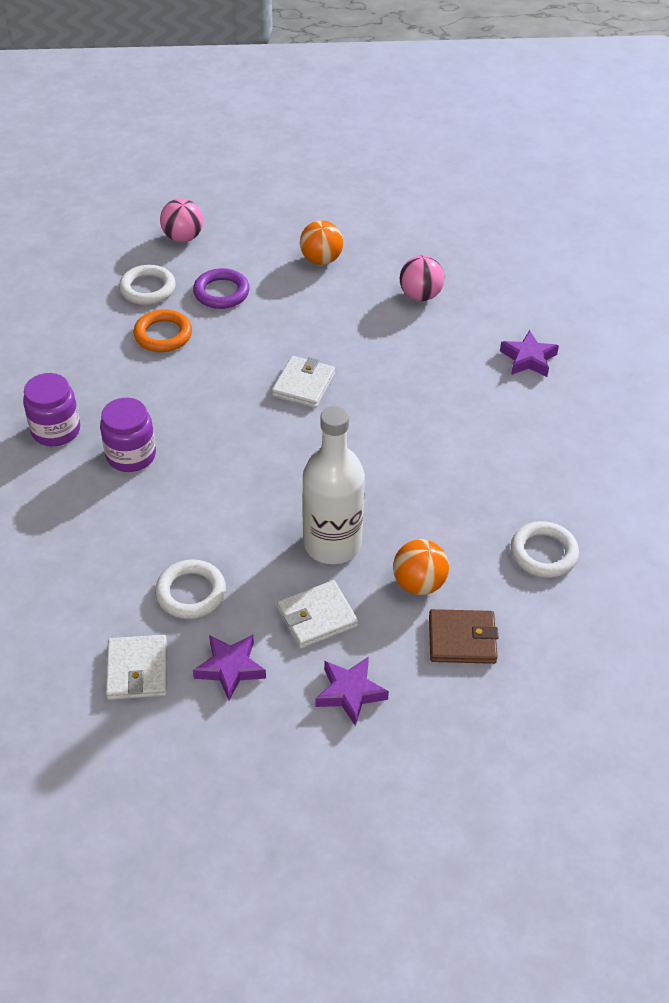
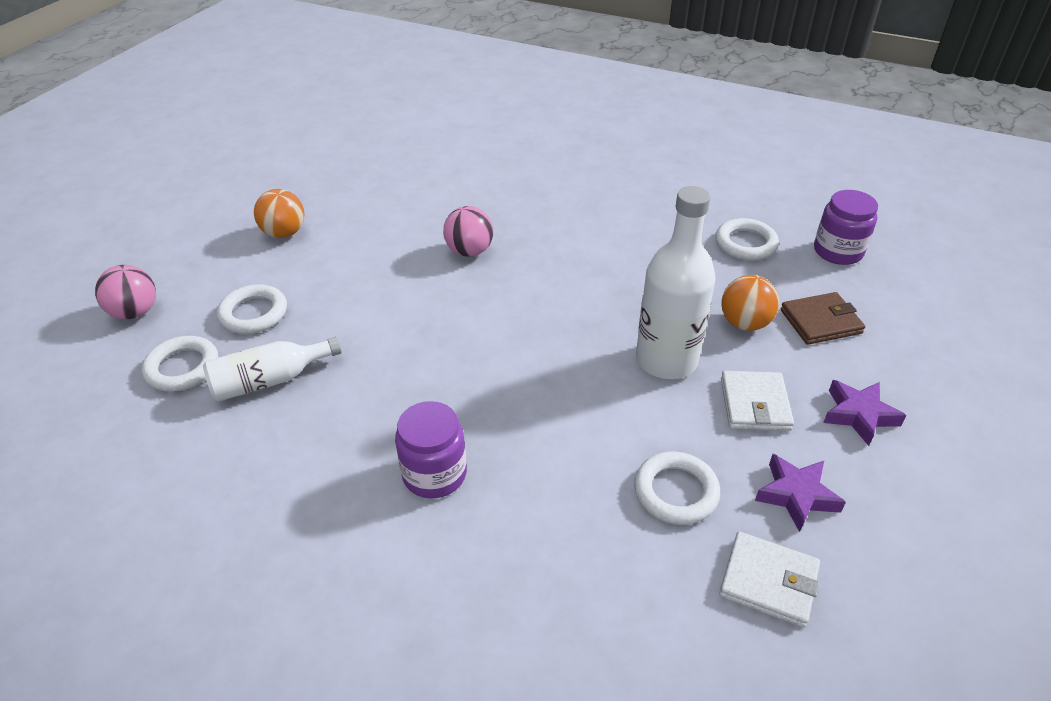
camera: 60 degrees left, 5 degrees down
purple jar [23,373,80,446] -> purple jar moved to [814,190,878,265]
orange ring [133,309,192,352] -> white bottle [203,337,342,402]
purple ring [193,268,250,309] -> white ring [217,284,287,334]
white wallet [272,356,335,408] -> none
pink ball [400,256,444,301] -> pink ball moved to [443,206,493,257]
brown wallet [429,609,499,664] -> brown wallet turned 45 degrees clockwise [781,292,865,345]
purple star [500,330,559,377] -> none

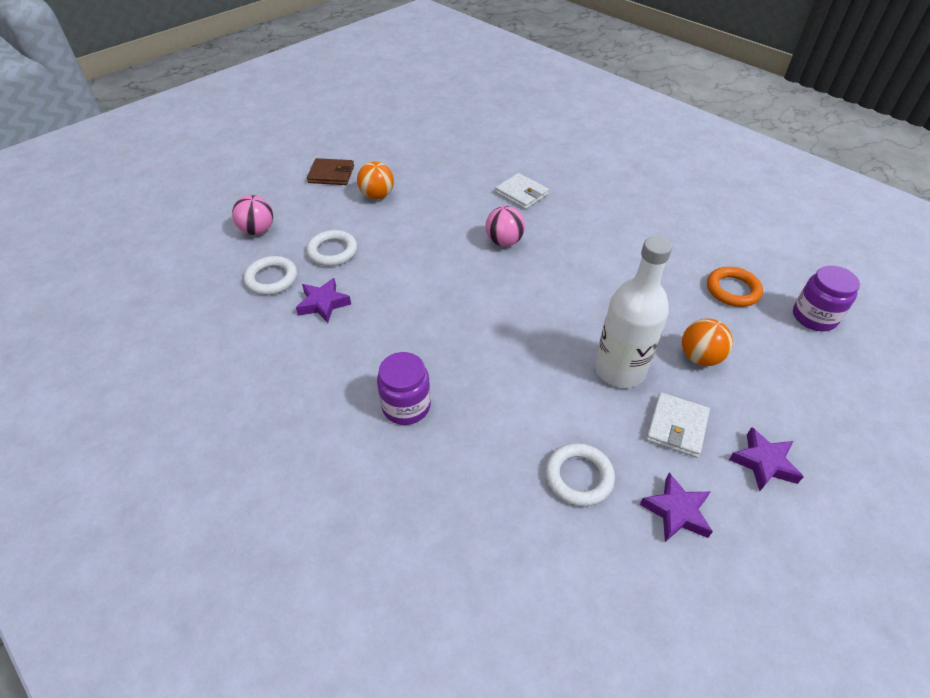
camera: 20 degrees right, 5 degrees up
white bottle [203,337,342,402] -> purple star [296,278,351,323]
white ring [715,218,779,261] -> orange ring [707,267,763,307]
white wallet [719,532,820,628] -> white wallet moved to [495,173,549,210]
brown wallet [781,292,865,345] -> brown wallet moved to [307,158,354,185]

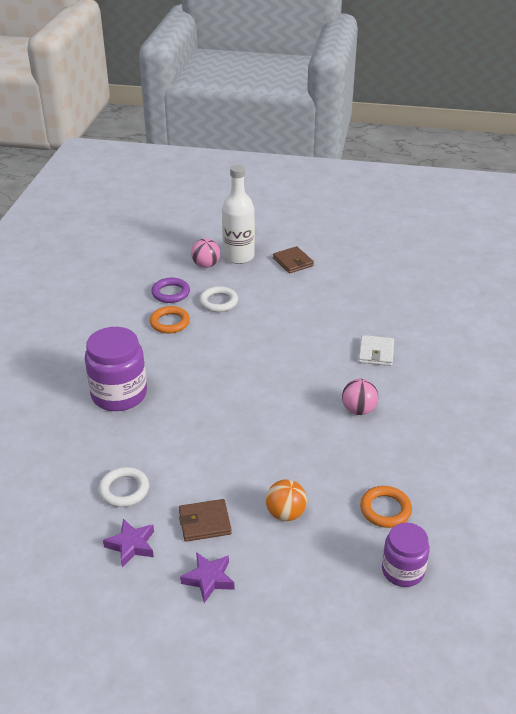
camera: 55 degrees right, 10 degrees down
white ring [244,256,297,295] -> purple ring [151,278,190,303]
purple star [296,278,351,323] -> orange ring [150,306,190,334]
orange ball [357,161,394,199] -> none
purple jar [377,352,431,425] -> purple jar [85,327,147,411], size x1.61
pink ball [485,206,525,246] -> pink ball moved to [342,379,378,415]
white bottle [595,236,672,388] -> white bottle moved to [222,165,255,264]
white wallet [646,392,710,458] -> brown wallet [179,499,232,542]

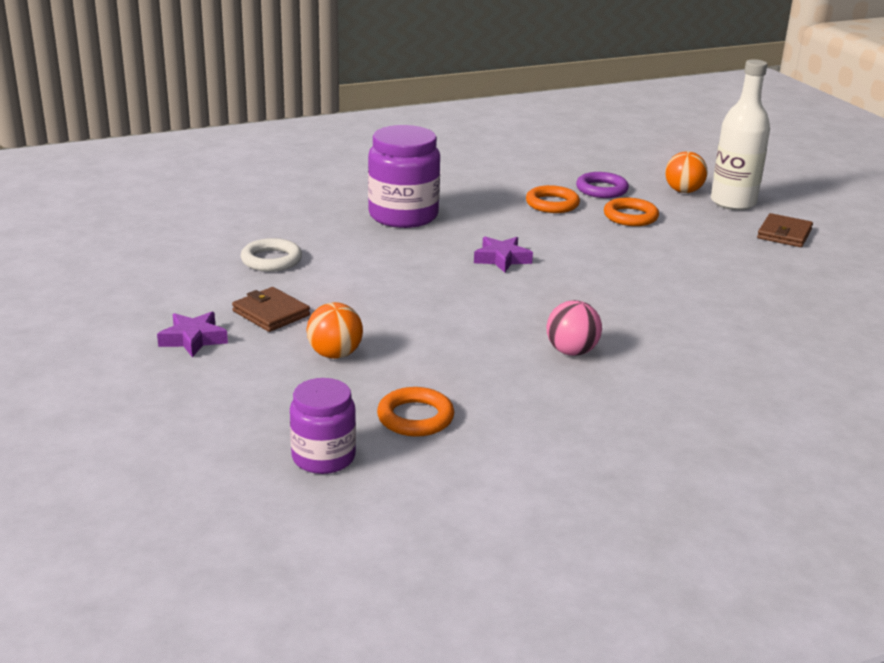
camera: 55 degrees right, 10 degrees down
purple star [103,519,154,567] -> purple star moved to [474,237,533,273]
pink ball [191,238,220,268] -> orange ball [665,151,708,193]
white ring [199,286,238,312] -> orange ring [604,198,659,226]
white wallet [358,335,394,366] -> none

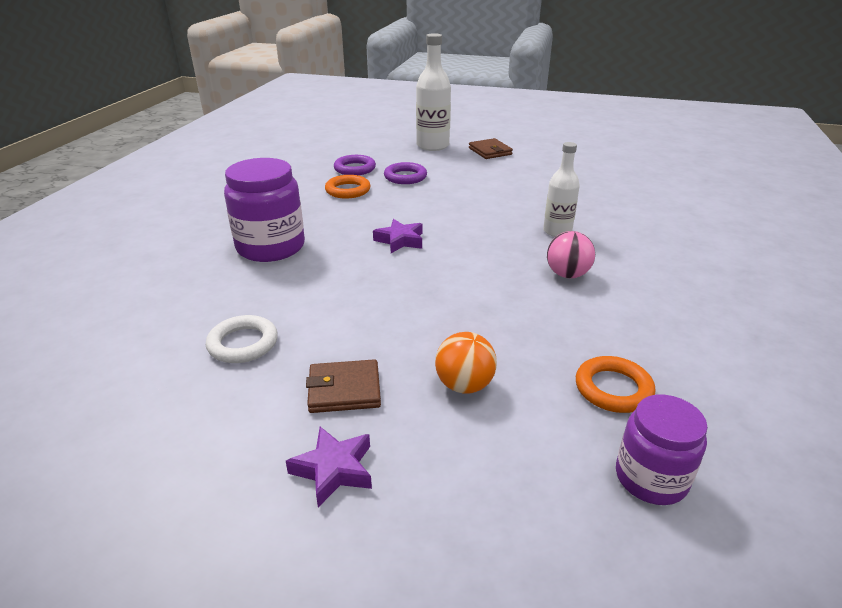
camera: 50 degrees left, 5 degrees up
orange ring [604,198,659,226] -> purple ring [384,162,427,184]
orange ball [665,151,708,193] -> none
none -> white bottle [543,142,580,237]

